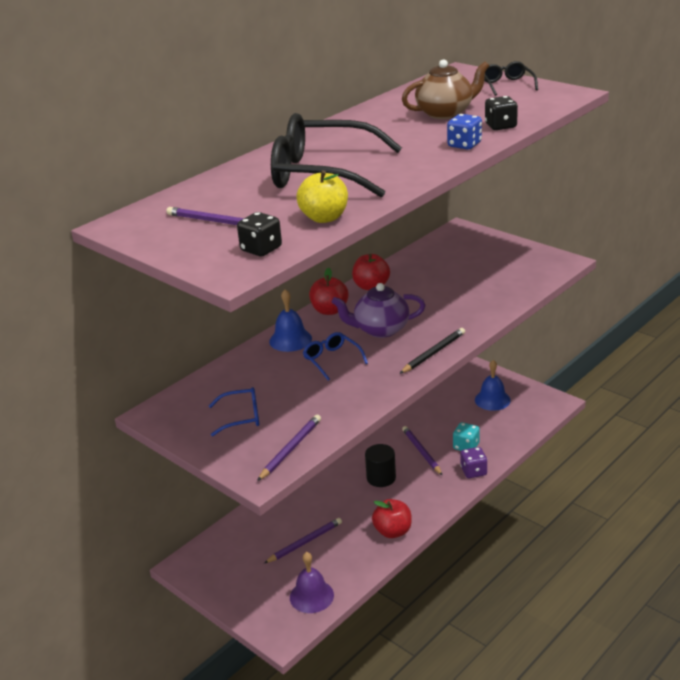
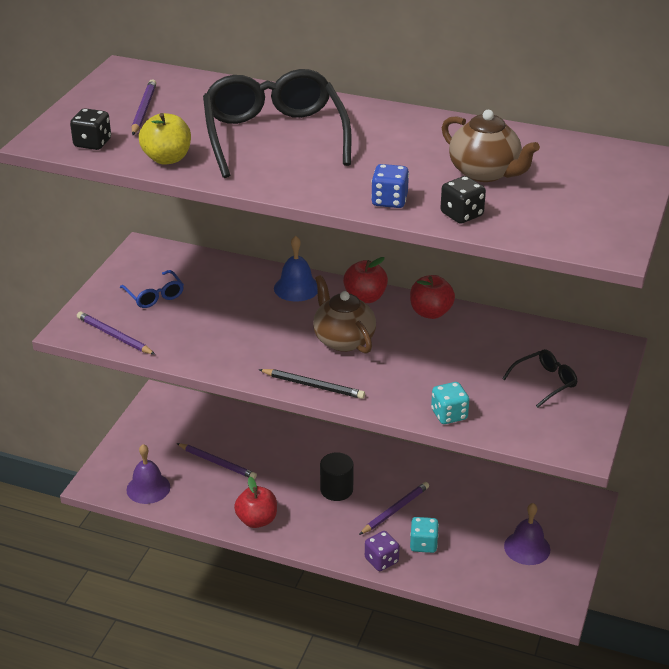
camera: 65 degrees right, 5 degrees up
purple pencil [257,415,321,481] -> purple pencil turned 150 degrees counterclockwise [77,311,156,355]
blue glasses [303,332,368,380] -> none
purple teapot [332,283,426,338] -> brown teapot [313,275,376,354]
blue bell [475,360,511,411] -> purple bell [504,503,550,565]
black glasses [484,61,538,96] -> black glasses moved to [502,349,578,408]
none -> turquoise dice [431,382,469,424]

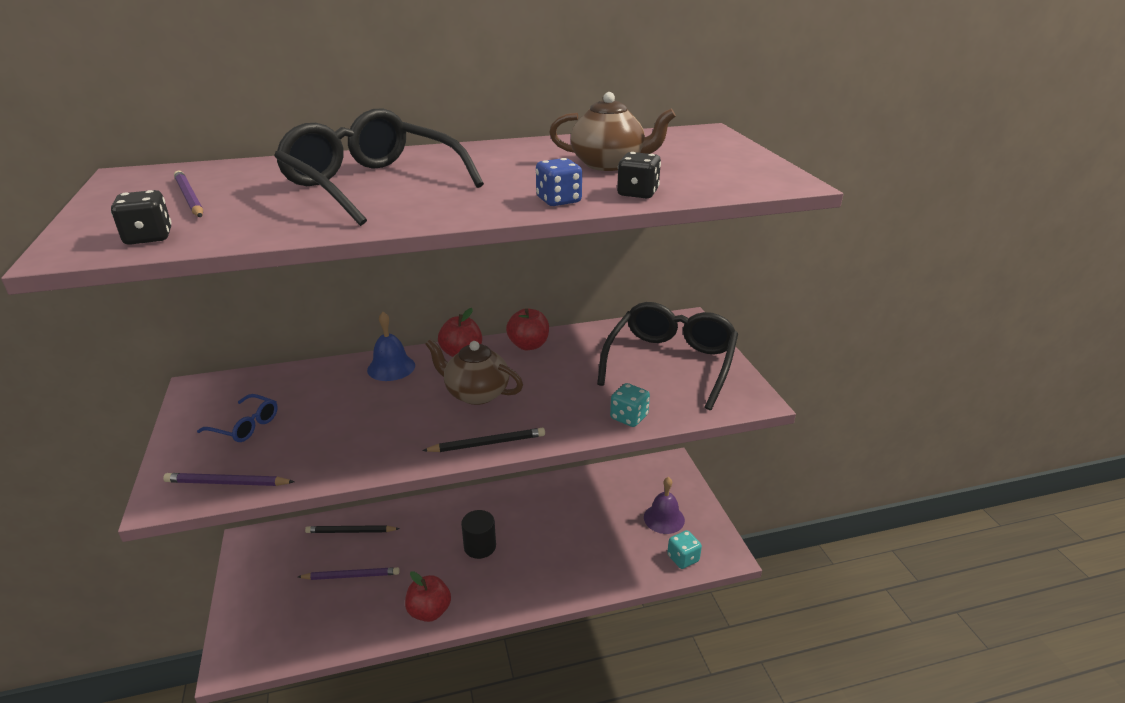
camera: 35 degrees left, 5 degrees down
purple bell [126,444,170,504] -> none
yellow apple [139,113,191,165] -> none
purple pencil [359,482,429,535] -> none
purple dice [365,531,400,571] -> none
turquoise dice [410,517,439,553] -> turquoise dice moved to [667,530,702,569]
black glasses [502,349,578,408] -> black glasses [597,302,738,410], size x2.19
none -> black pencil [305,525,400,533]

